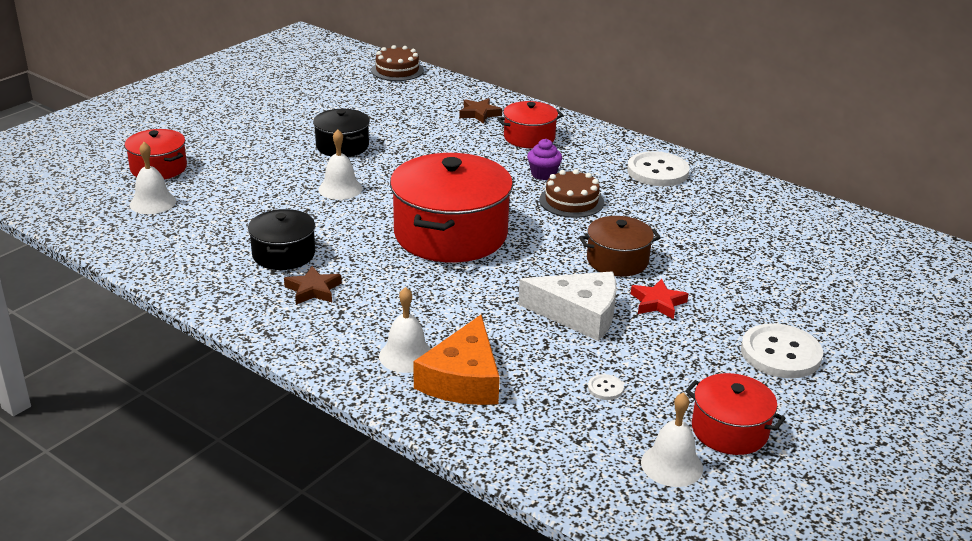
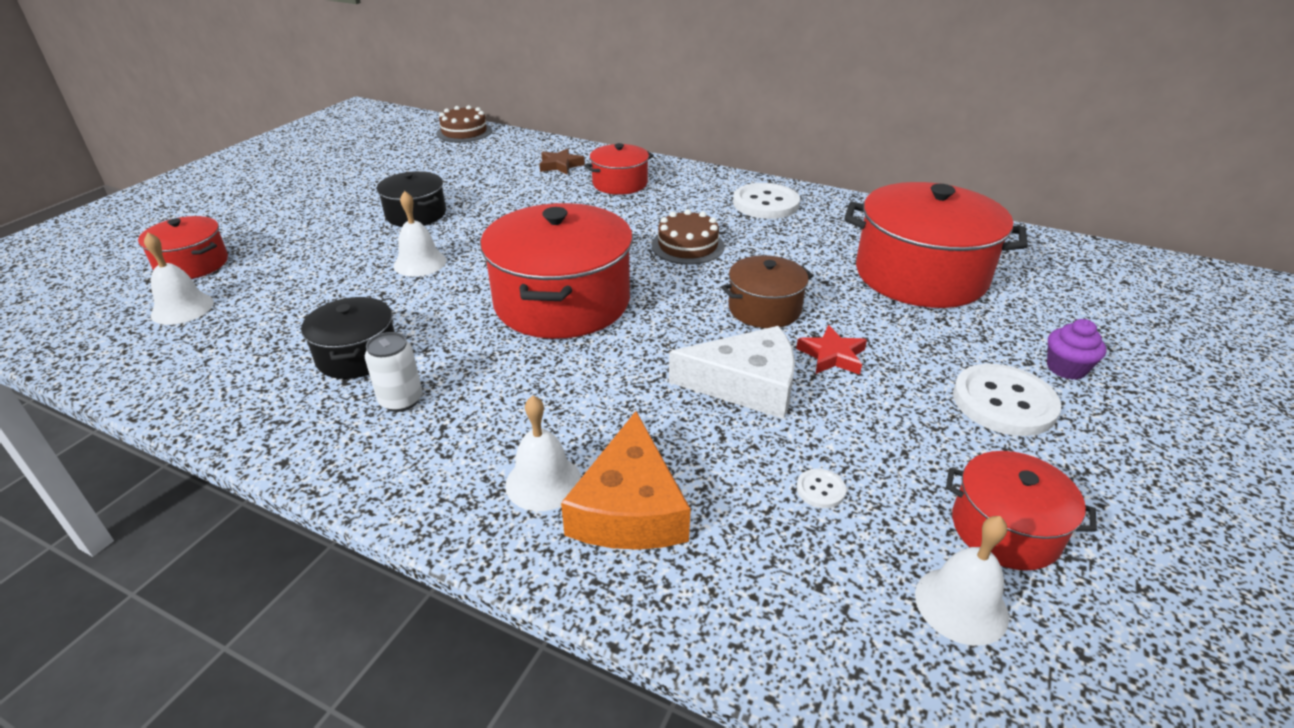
camera: 10 degrees left, 5 degrees up
brown star [284,266,342,305] -> white can [365,332,423,412]
purple cupcake [527,139,562,180] -> purple cupcake moved to [1047,319,1106,380]
none -> red pot [844,182,1028,308]

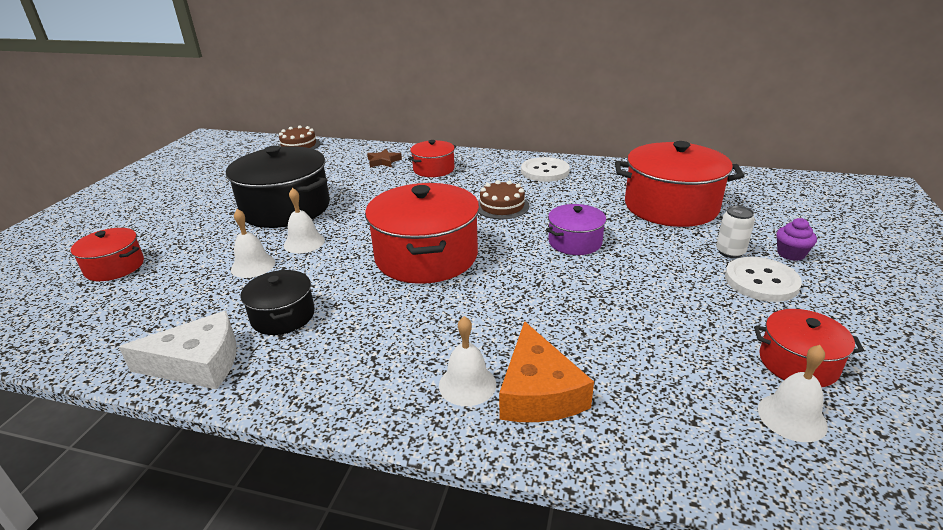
camera: 10 degrees left, 5 degrees down
white bell [144,232,214,325] -> white bell moved to [231,209,275,278]
white can [365,332,423,412] -> white can moved to [716,206,755,258]
black pot [377,171,446,227] -> black pot [226,146,330,228], size x1.89
white cheese [669,326,795,419] -> white cheese moved to [119,310,237,389]
brown pot [721,255,814,328] -> purple pot [546,204,606,255]
red star [796,325,867,375] -> none
white button [796,469,846,508] -> none

